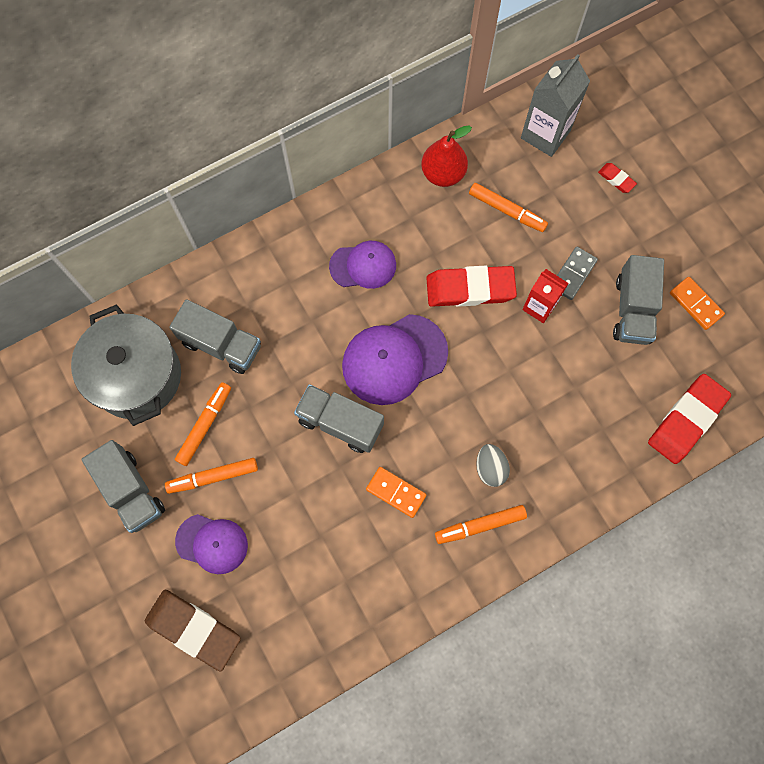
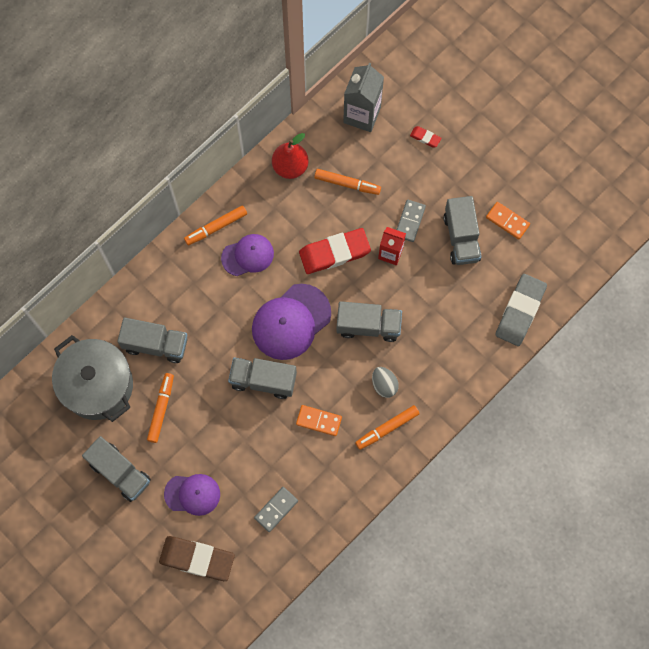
camera: 15 degrees left, 0 degrees up
orange marker [165,458,258,494] -> orange marker moved to [184,205,247,245]
red eraser [648,374,731,464] -> grey eraser [495,274,547,346]
none -> grey domino [254,487,298,532]
none -> grey truck [336,301,402,342]

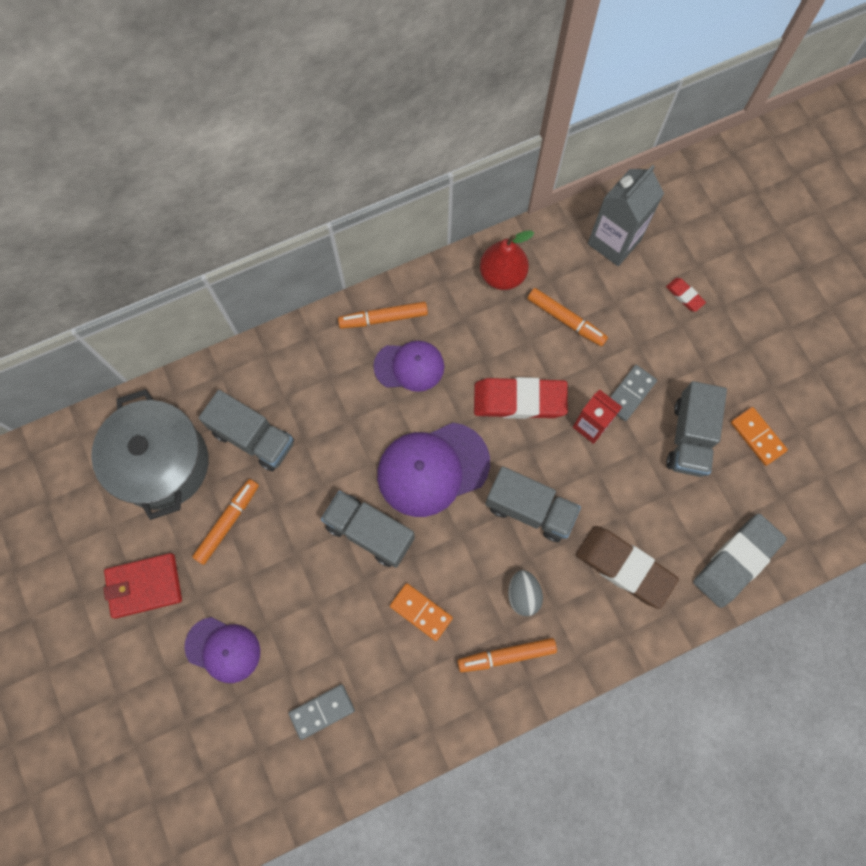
camera: 20 degrees right, 0 degrees up
grey truck [82,436,151,502] -> red wallet [104,553,182,619]
brown eraser [159,536,235,581] -> brown eraser moved to [576,526,679,609]

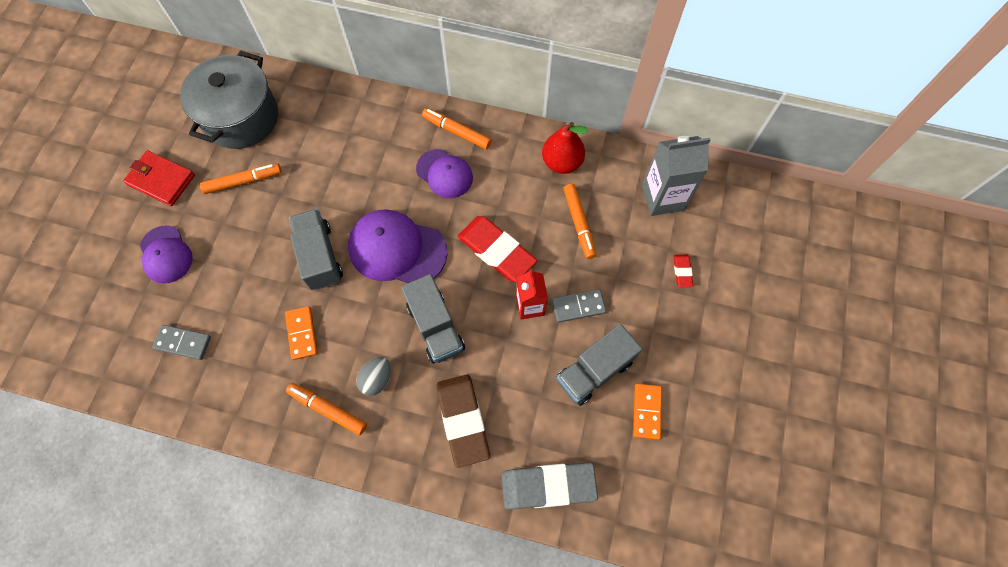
camera: 40 degrees right, 5 degrees down
grey truck [198,390,294,472] -> none

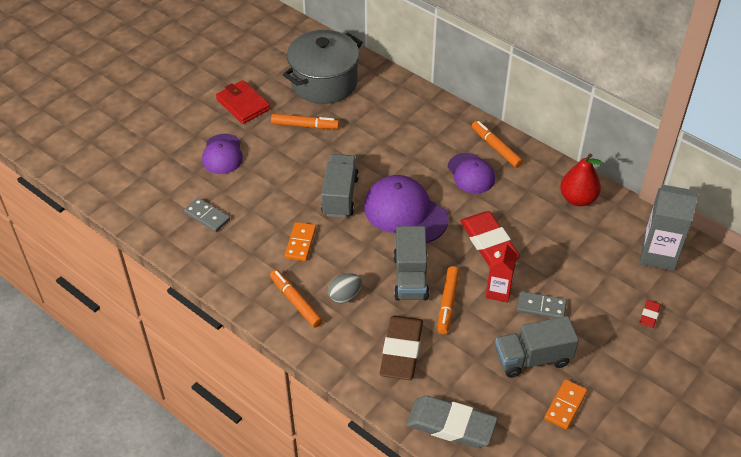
camera: 25 degrees right, 20 degrees down
orange marker [563,184,596,259] -> orange marker moved to [438,266,459,334]

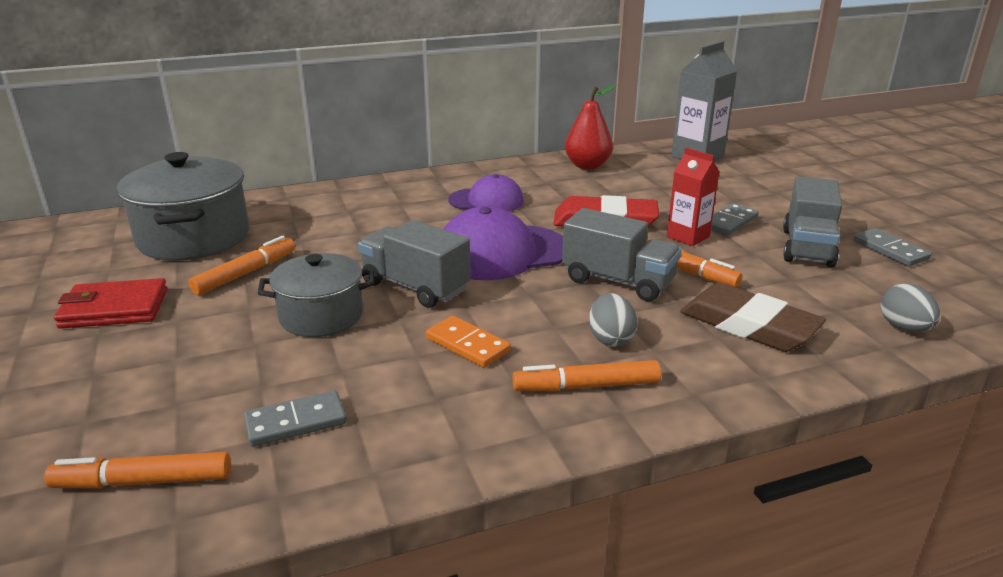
camera: 60 degrees left, 20 degrees down
purple cap [202,134,243,174] -> none
grey eraser [406,396,498,448] -> grey egg [880,283,940,332]
orange marker [472,121,523,168] -> orange marker moved to [44,452,231,489]
orange domino [544,379,588,430] -> grey domino [853,228,931,267]
red eraser [640,300,661,328] -> none
none -> grey pot [257,253,374,337]

